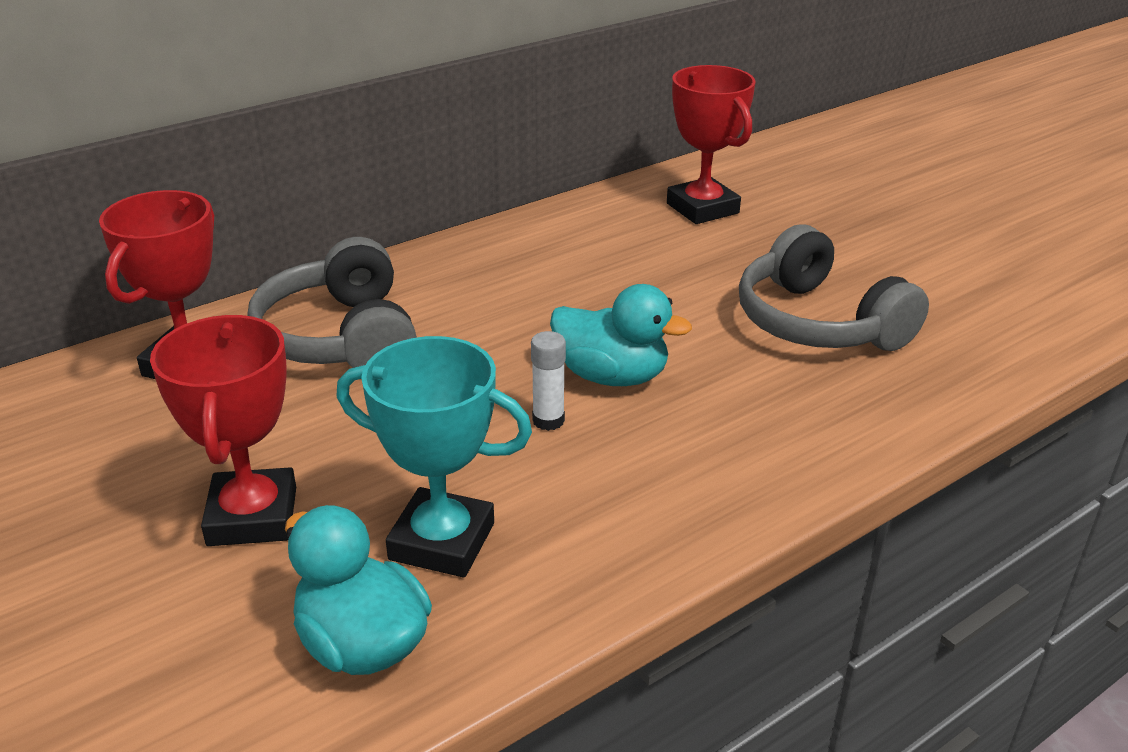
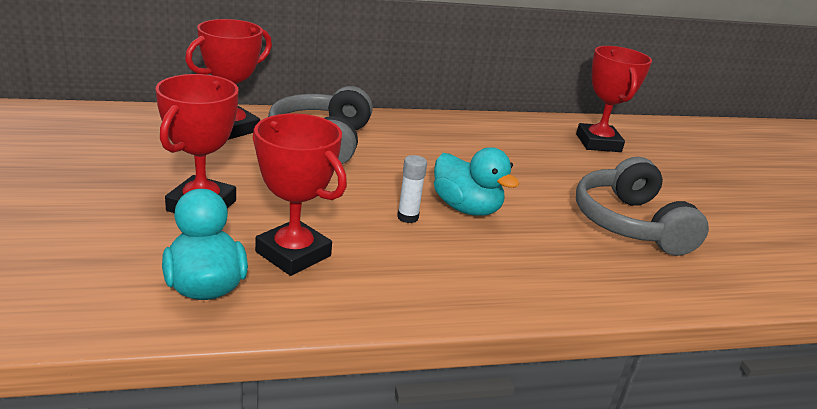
camera: 20 degrees right, 5 degrees down
turquoise trophy [337,336,532,577] -> red trophy [253,113,347,276]

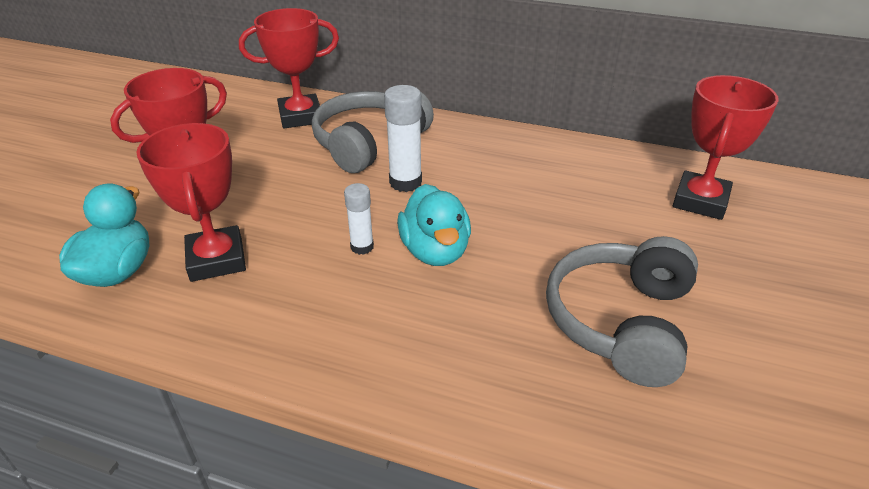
camera: 35 degrees right, 10 degrees up
none -> white glue stick [384,85,422,192]

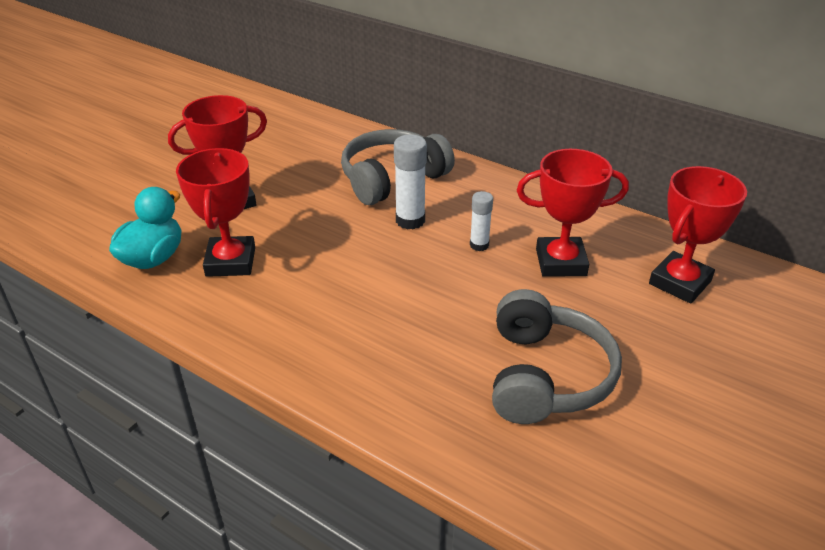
camera: 15 degrees right, 0 degrees up
red trophy [239,8,339,128] -> red trophy moved to [517,149,629,277]
white glue stick [344,183,374,255] -> white glue stick moved to [470,191,493,251]
turquoise duck [397,184,471,266] -> none
grey headphones [546,236,698,387] -> grey headphones turned 150 degrees clockwise [492,289,622,424]

